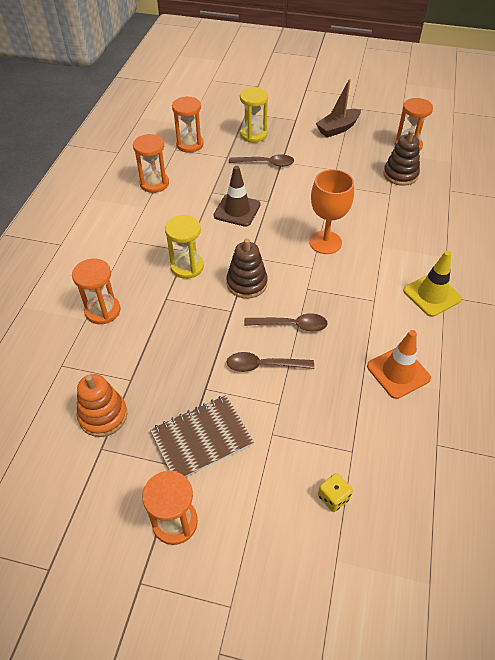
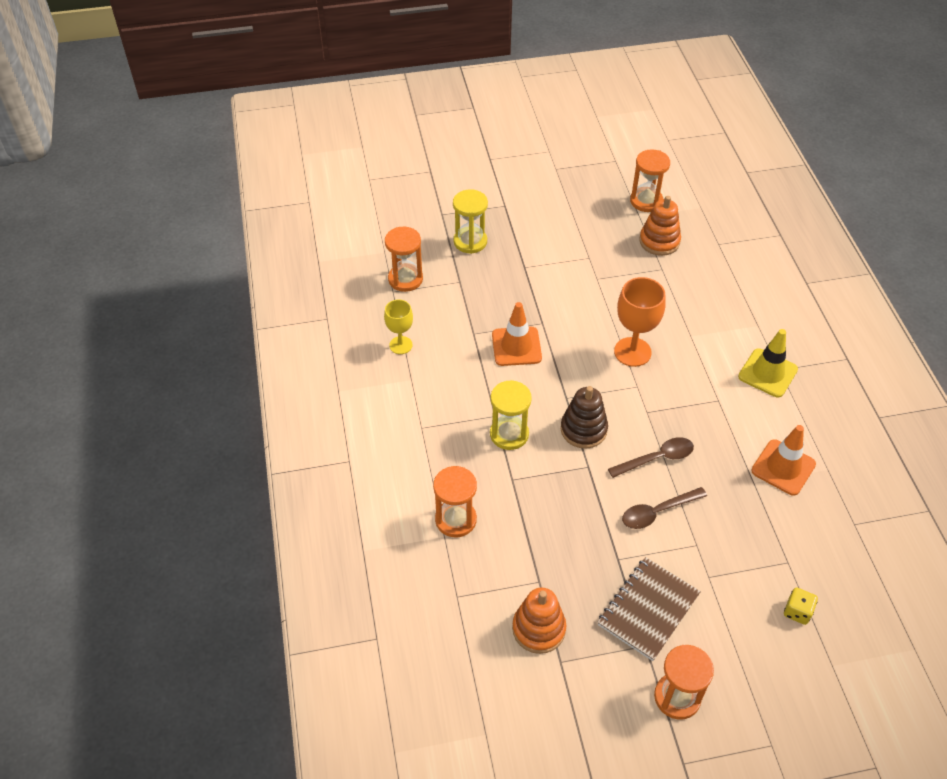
camera: 25 degrees left, 0 degrees up
orange hourglass [133,134,169,193] -> yellow goblet [384,299,413,354]
brown traffic cone [214,166,261,227] -> orange traffic cone [492,302,542,366]
brown spoon [229,154,294,167] -> none
brown boat [316,79,361,138] -> none
brown stacking toy [383,130,420,186] -> orange stacking toy [639,196,681,256]

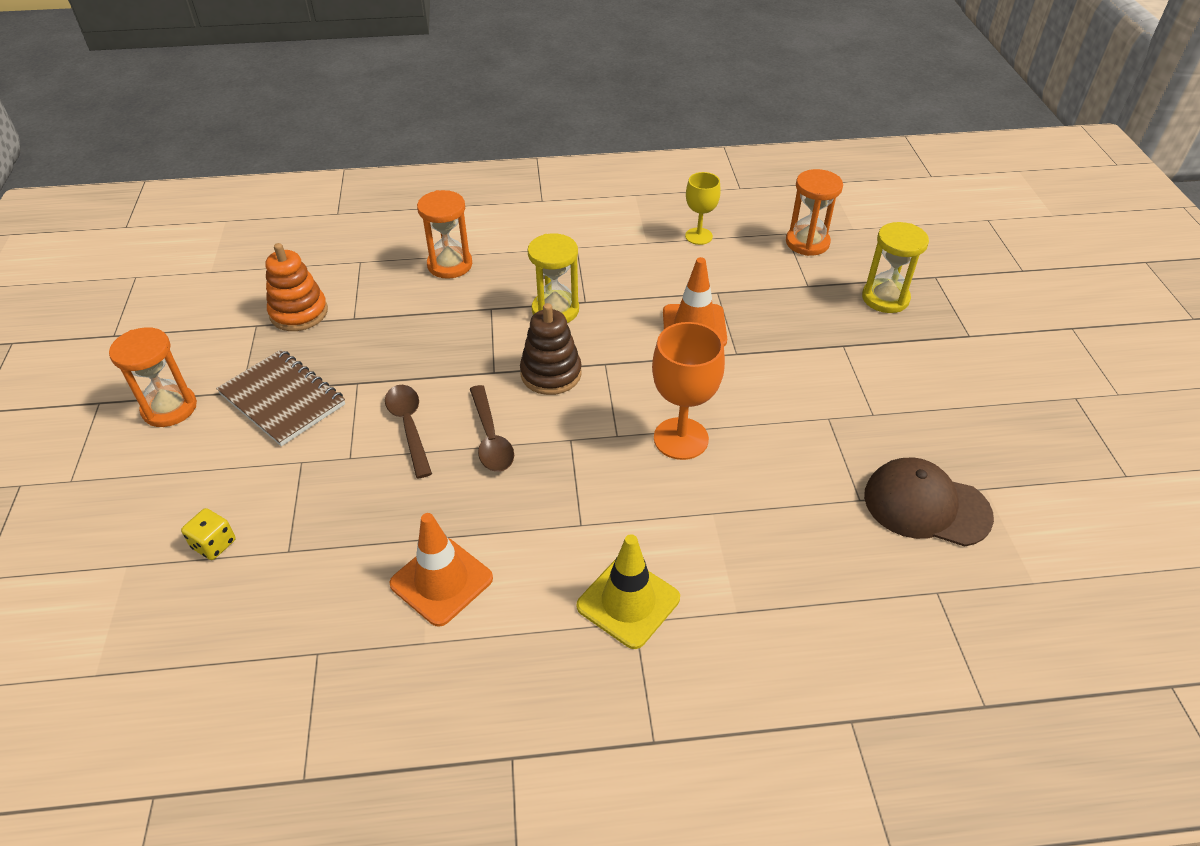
camera: 95 degrees right, 5 degrees down
orange hourglass [630,149,670,212] -> none
orange stacking toy [639,196,681,256] -> brown cap [864,458,994,547]

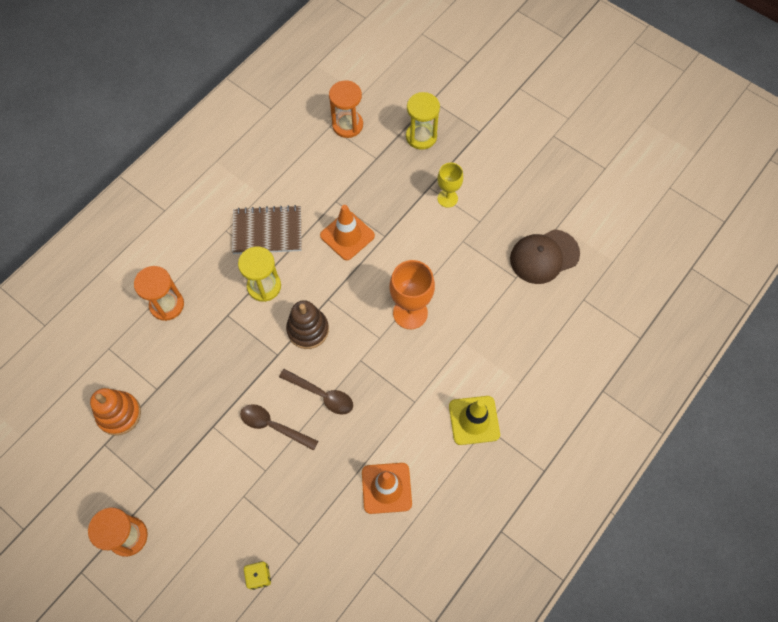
camera: 45 degrees left, 20 degrees up
brown notebook [216,349,345,446] -> brown notebook moved to [232,205,301,254]
yellow goblet [685,172,721,245] -> yellow goblet moved to [437,163,463,208]

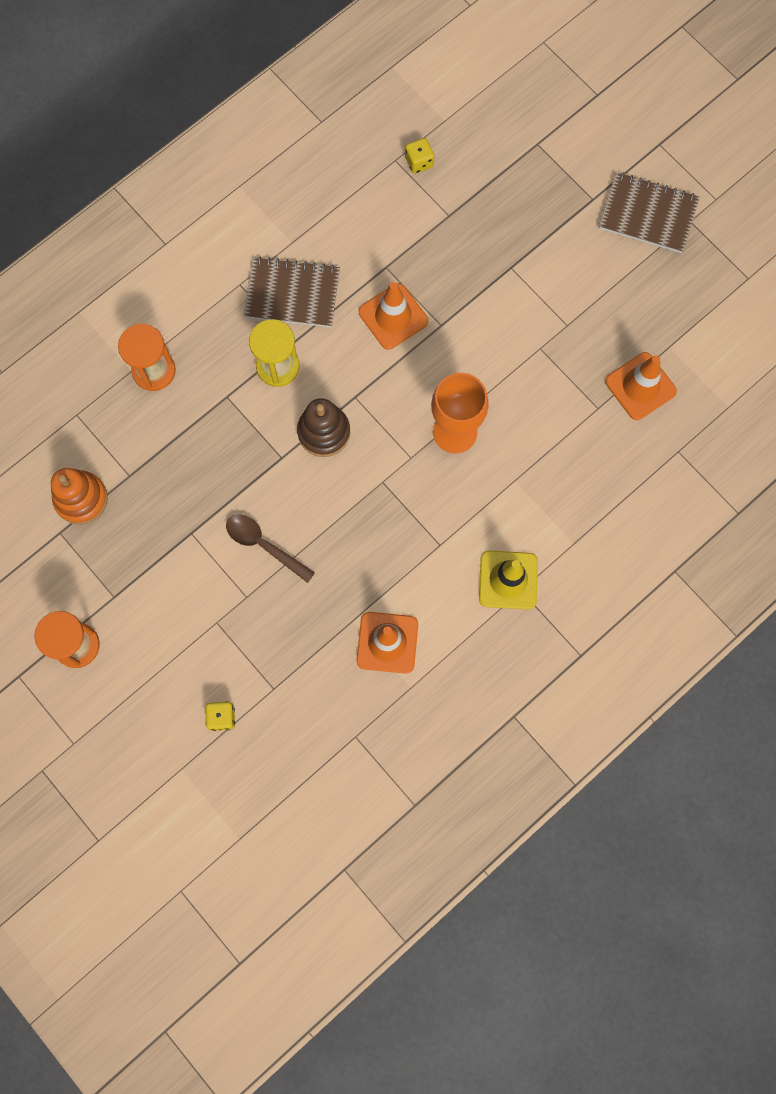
camera: 10 degrees right, 10 degrees up
brown spoon [279,369,353,415] -> none
orange hourglass [329,80,363,138] -> yellow dice [405,138,434,174]
yellow hourglass [406,92,440,150] -> none
yellow goblet [437,163,463,208] -> none
brown cap [510,229,580,284] -> orange traffic cone [605,352,677,420]
none -> brown notebook [599,172,700,253]

